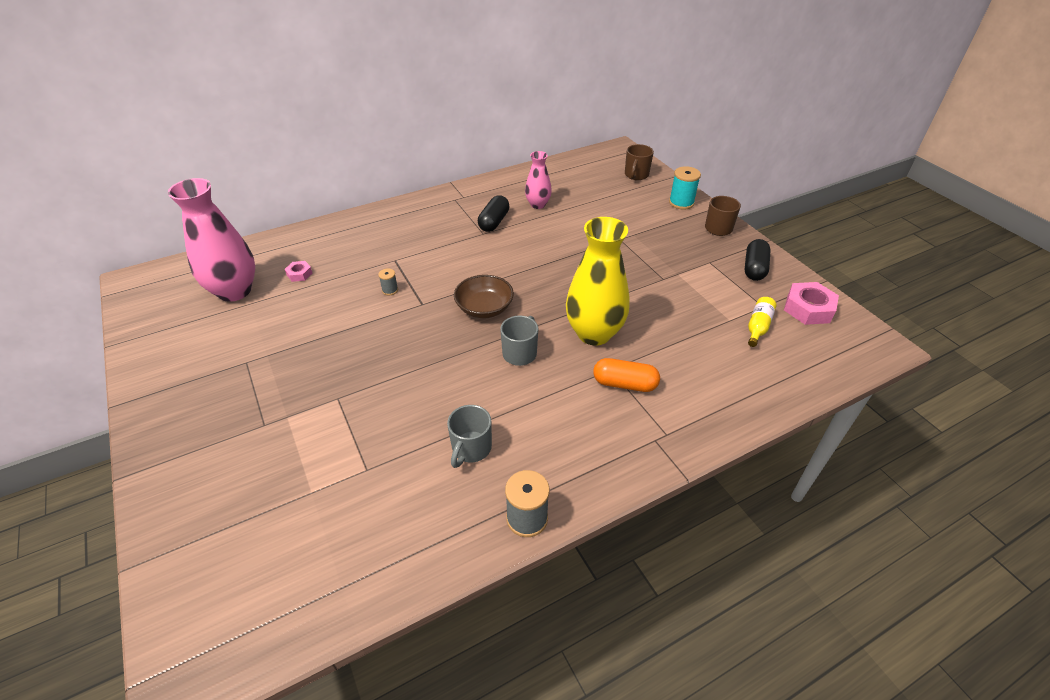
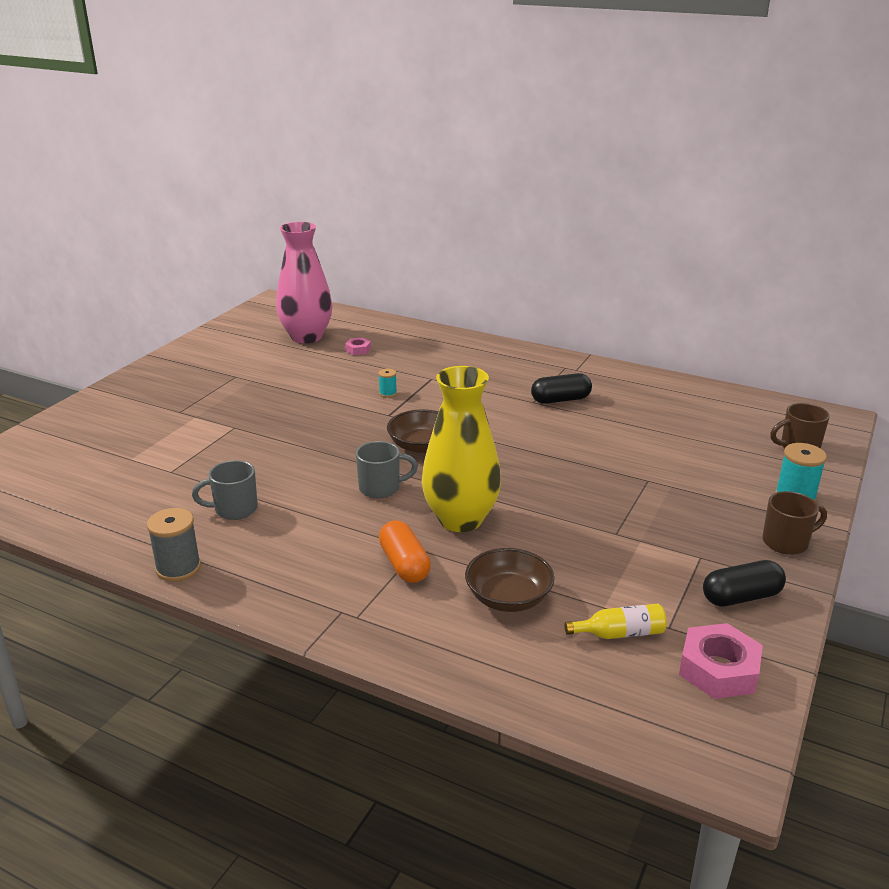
camera: 55 degrees right, 15 degrees down
grey spool [378,268,398,295] -> turquoise spool [378,369,397,398]
pink vase [525,151,552,209] -> none
none -> brown bowl [465,548,554,612]

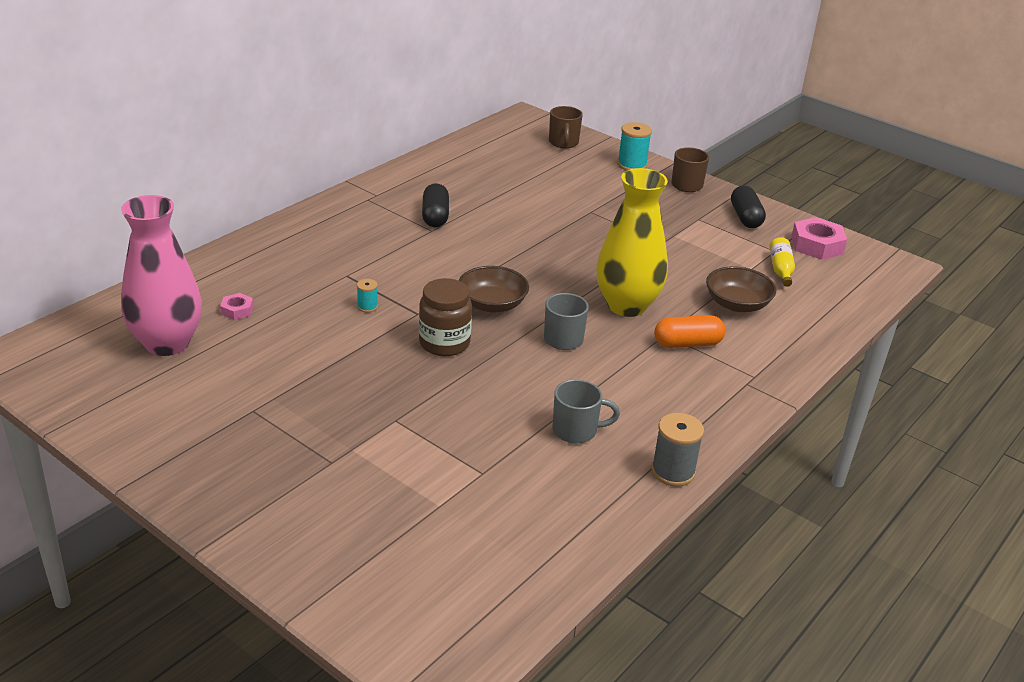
camera: 80 degrees left, 5 degrees up
grey mug [192,460,258,520] -> grey mug turned 90 degrees counterclockwise [552,379,620,443]
none -> brown jar [419,278,472,356]

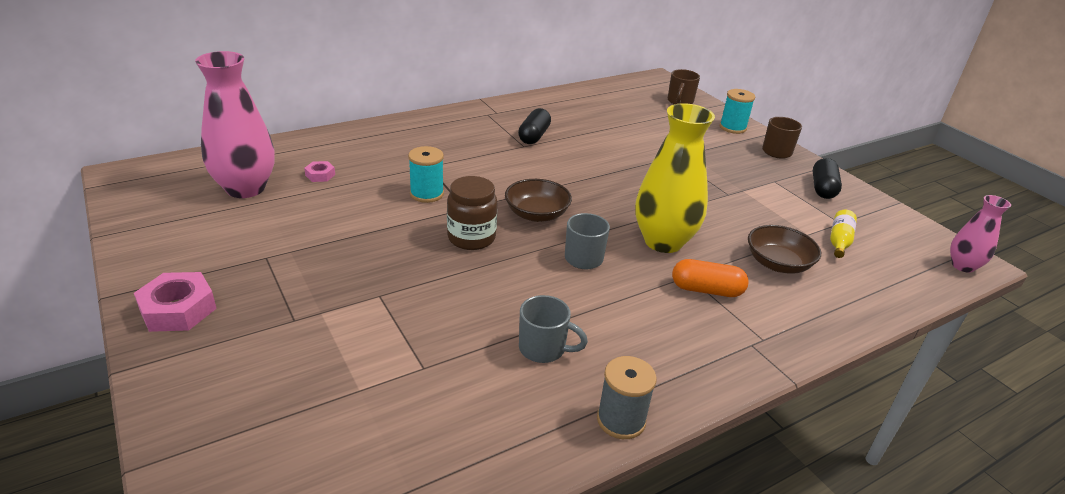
camera: 20 degrees right, 0 degrees up
turquoise spool [357,279,378,312] -> turquoise spool [408,146,444,203], size x1.83
pink nut [791,217,847,260] -> pink nut moved to [134,272,217,332]
none -> pink vase [950,195,1011,273]

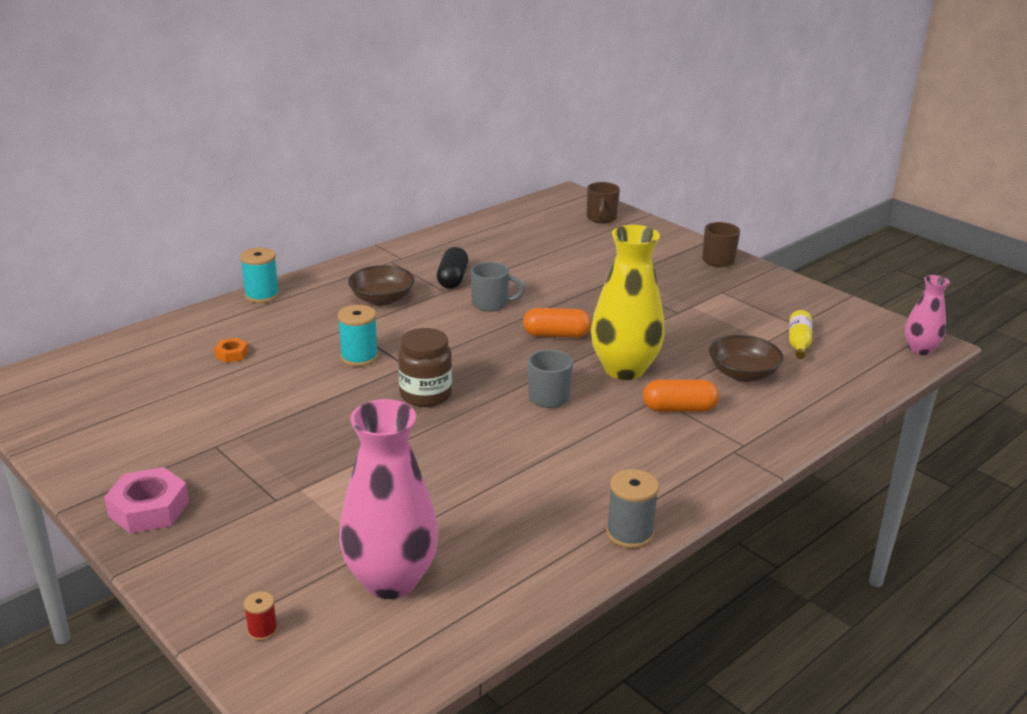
camera: 10 degrees left, 5 degrees down
pink vase [195,51,275,198] -> pink vase moved to [339,399,438,599]
pink nut [304,161,335,182] -> orange nut [214,338,249,363]
brown bowl [505,179,572,222] -> brown bowl moved to [348,265,414,305]
grey mug [519,295,588,363] -> grey mug moved to [471,262,525,311]
turquoise spool [720,89,755,134] -> turquoise spool moved to [240,247,279,303]
black capsule [813,158,842,199] -> none
none -> red spool [244,591,277,641]
none -> orange capsule [523,308,591,338]

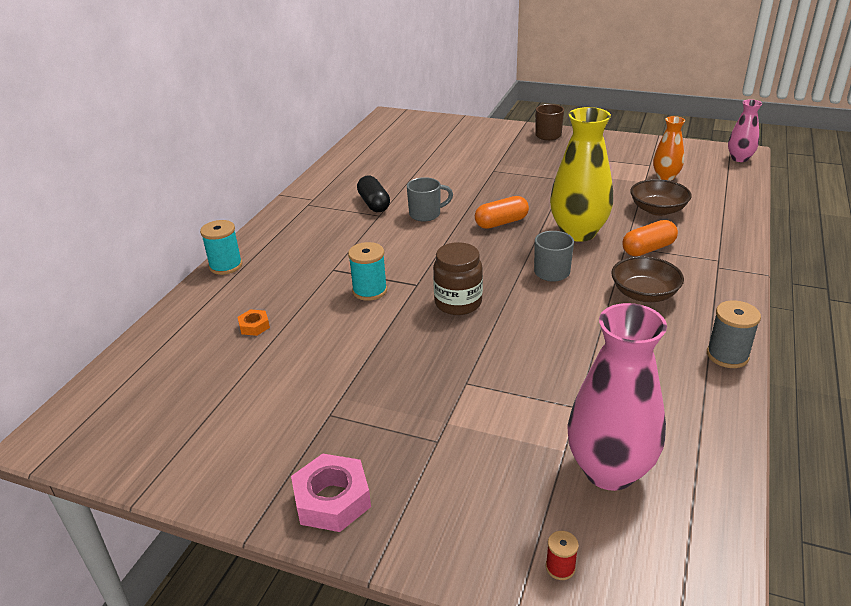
camera: 25 degrees left, 5 degrees up
brown bowl [348,265,414,305] -> brown bowl moved to [611,256,684,302]
brown mug [587,182,620,223] -> none
yellow bottle [789,310,812,359] -> orange vase [653,116,685,181]

